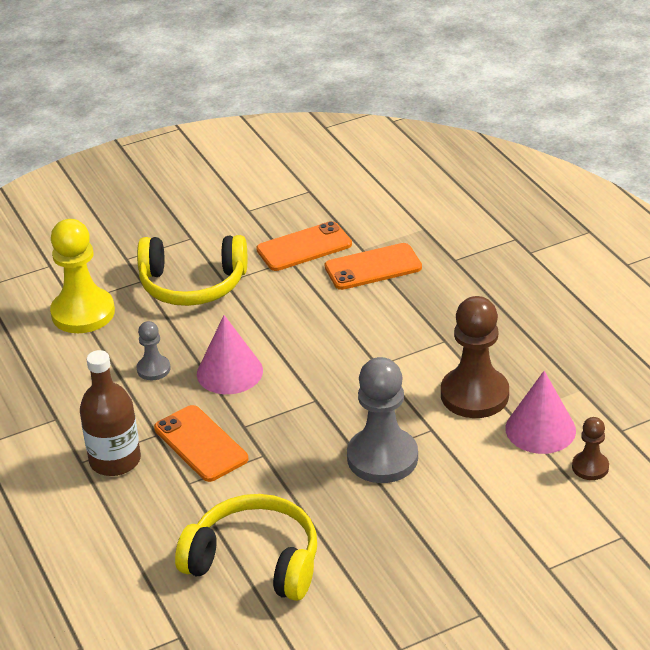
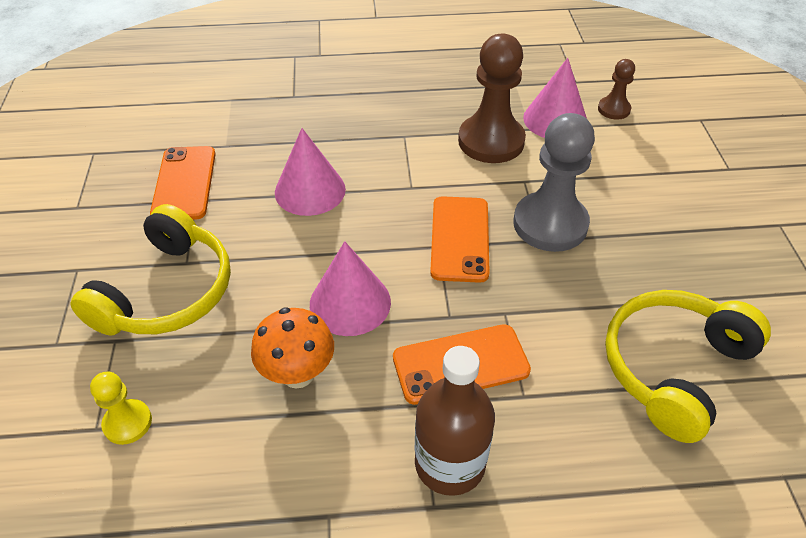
camera: 70 degrees left, 10 degrees up
yellow pawn [50,219,115,333] -> yellow pawn [90,371,152,445], size x0.51
grey pawn [137,321,171,380] -> orange mushroom [251,307,334,388]
orange phone [325,243,422,290] -> orange phone moved to [430,196,490,283]
none -> pink cone [275,128,346,216]

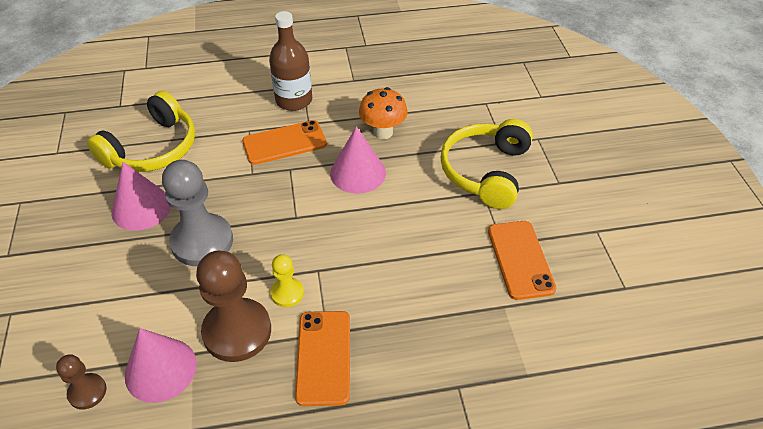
camera: 175 degrees right, 0 degrees up
yellow pawn [90,371,152,445] -> yellow pawn moved to [270,254,304,307]
pink cone [275,128,346,216] -> pink cone moved to [112,162,171,231]
orange phone [430,196,490,283] -> orange phone moved to [295,311,350,406]

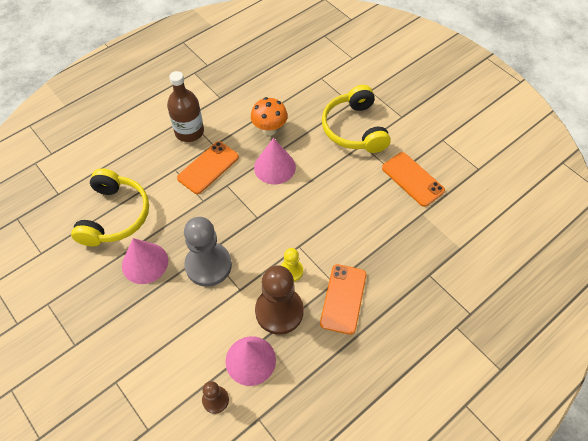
camera: 30 degrees left, 10 degrees up
orange phone [295,311,350,406] -> orange phone turned 45 degrees clockwise [320,264,366,335]

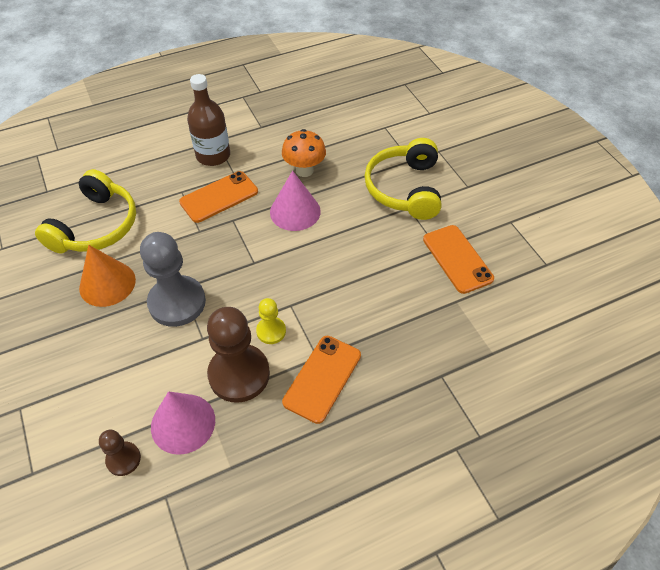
camera: 15 degrees right, 5 degrees down
pink cone [122,238,168,284] -> orange cone [79,245,136,307]

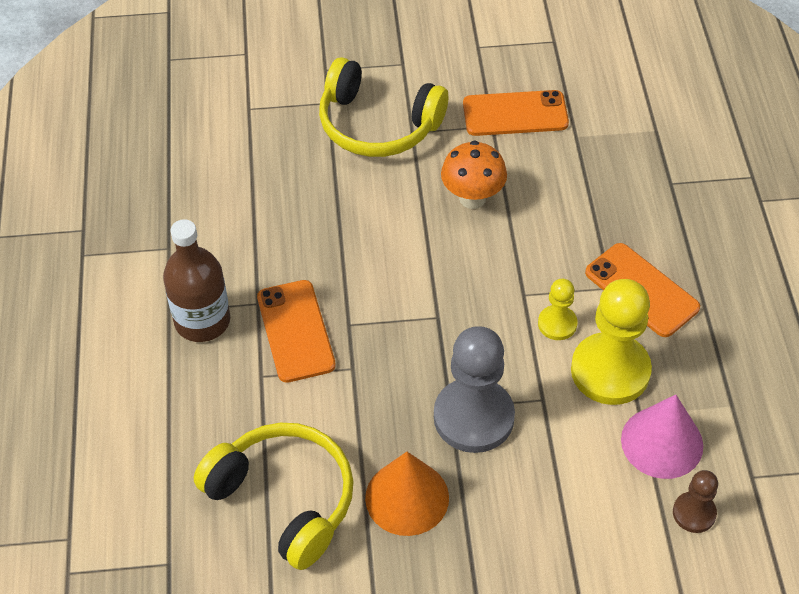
camera: 70 degrees left, 0 degrees up
brown pawn [207,307,270,403] -> yellow pawn [571,279,652,405]
pink cone [270,171,321,231] -> none
orange mushroom [282,129,326,177] -> orange mushroom moved to [441,141,507,209]

